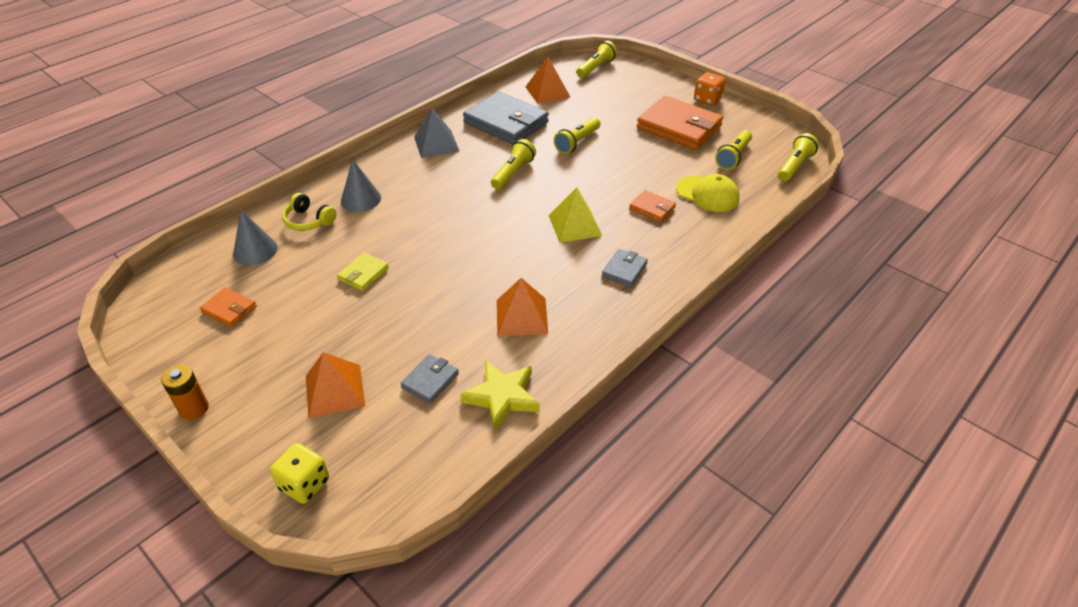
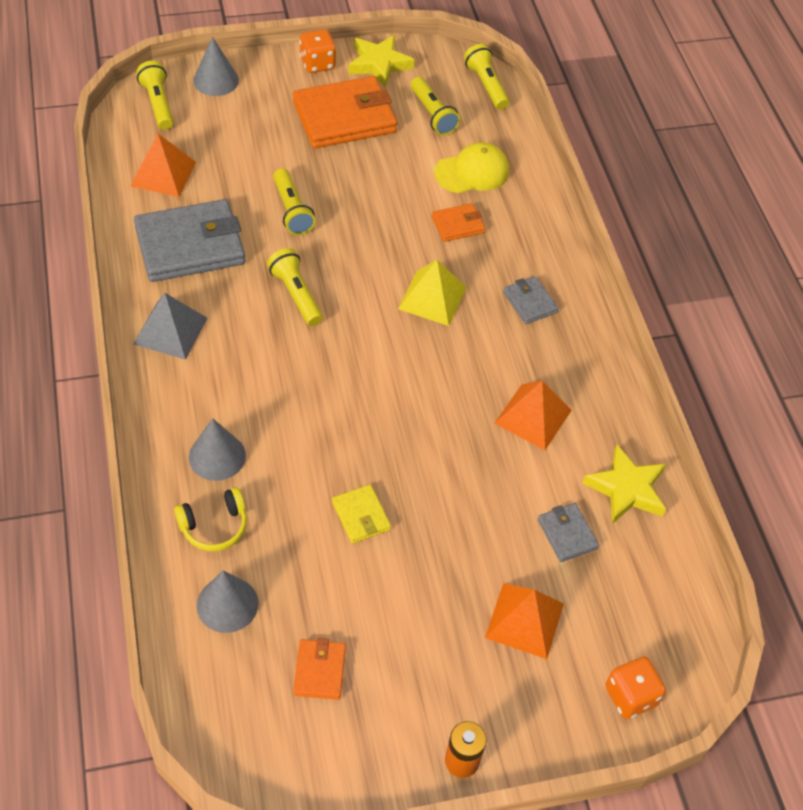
camera: 60 degrees left, 10 degrees up
orange wallet [200,287,257,327] -> orange wallet turned 60 degrees counterclockwise [293,638,346,700]
yellow dice [270,443,329,504] -> orange dice [606,657,666,719]
none -> grey cone [193,37,239,96]
none -> yellow star [348,35,415,88]

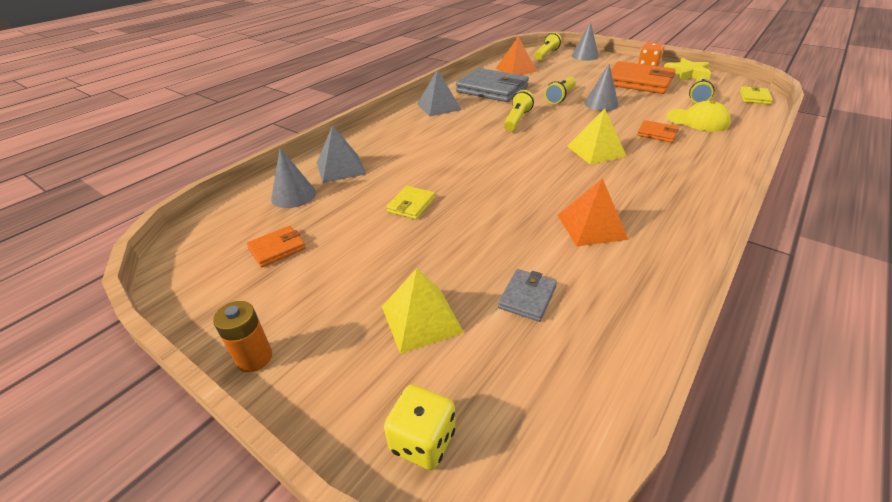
camera: 55 degrees right, 15 degrees down
yellow headphones [174,487,247,551] -> grey pyramid [317,125,366,183]
grey cone [189,418,246,481] -> grey cone moved to [584,64,619,111]
yellow flashlight [464,44,509,110] -> yellow wallet [740,86,773,105]
orange pyramid [485,583,564,659] -> yellow pyramid [382,268,464,354]
grey wallet [503,276,558,324] -> none
yellow star [583,445,666,524] -> none
orange dice [606,657,666,719] -> yellow dice [384,385,455,470]

